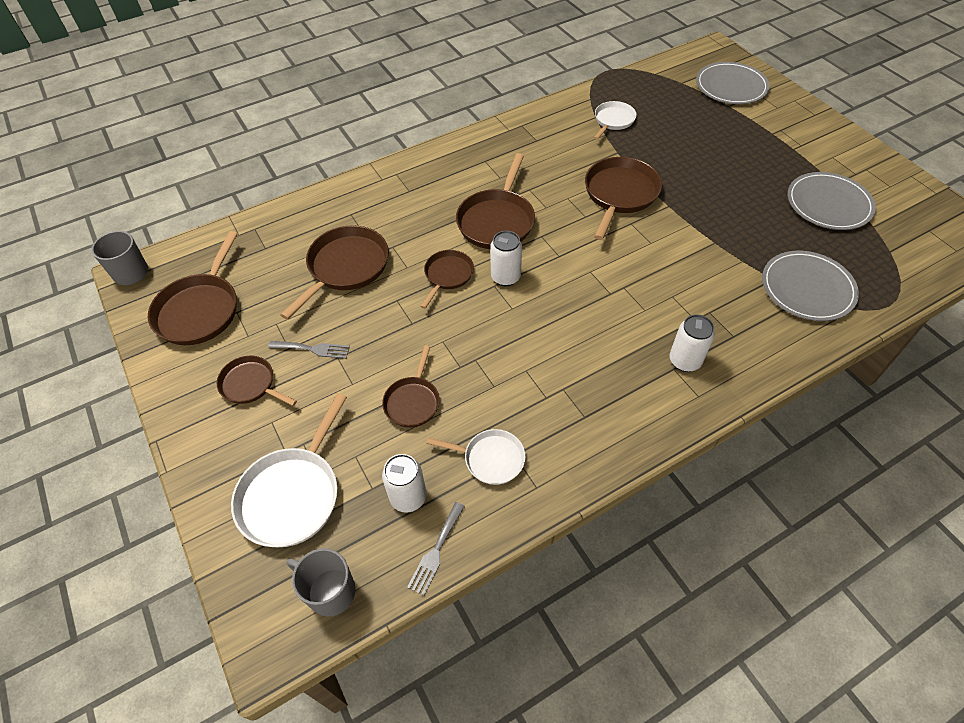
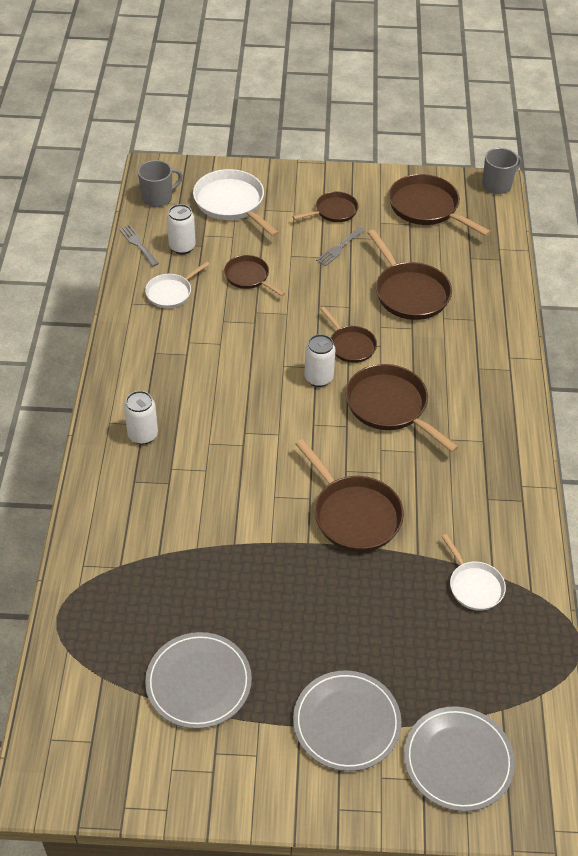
camera: 120 degrees right, 5 degrees down
grey plate [762,251,859,321] -> grey plate moved to [293,671,402,771]

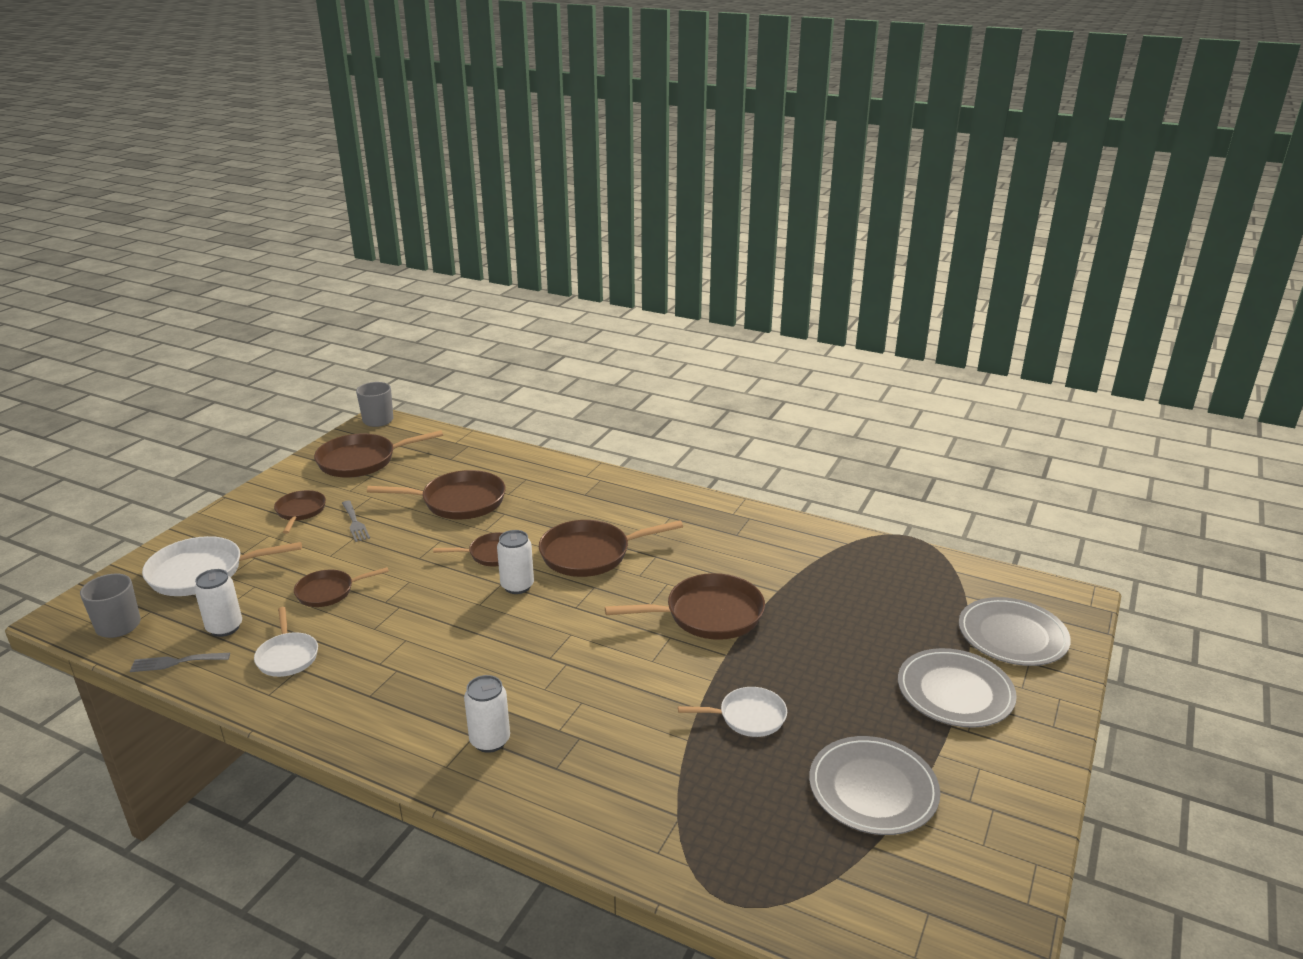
camera: 65 degrees left, 20 degrees down
white pan [442,534,506,611] -> white pan moved to [678,687,787,737]

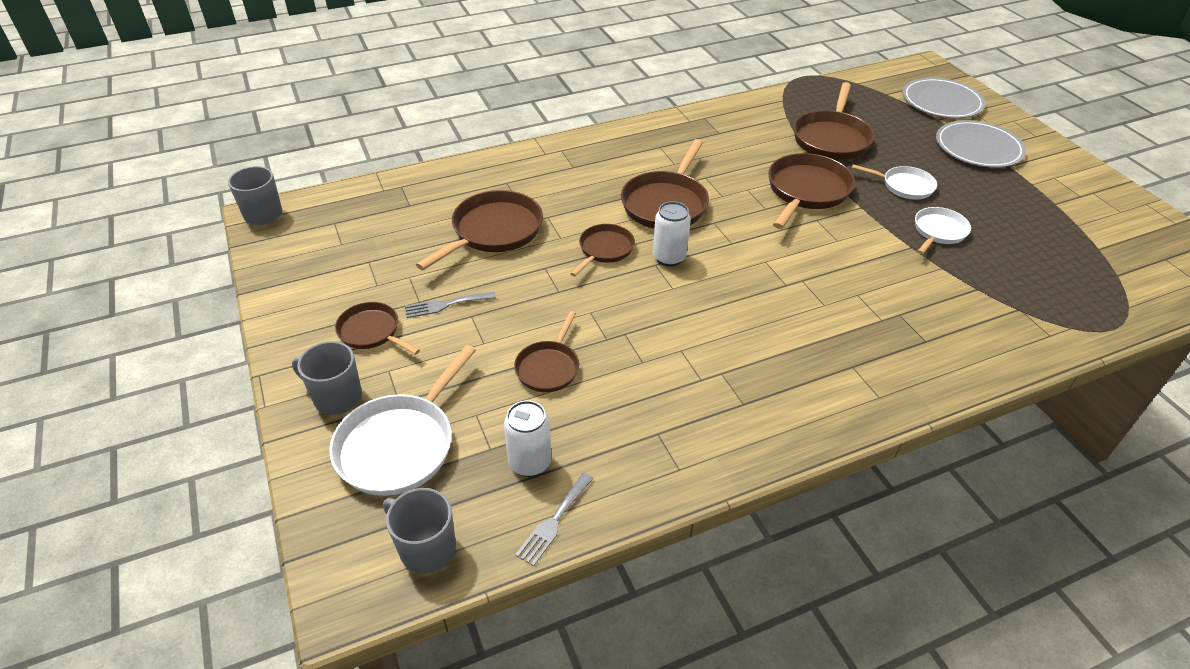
camera: 50 degrees left, 15 degrees up
white pan [254,607,318,677] -> white pan moved to [852,164,937,200]
brown pan [314,430,443,478] -> brown pan moved to [793,82,874,160]
grey fork [342,500,370,542] -> grey fork turned 150 degrees clockwise [405,291,496,318]
white can [464,675,510,753] -> none
grey plate [809,736,940,835] -> none
none -> grey mug [292,341,362,415]

